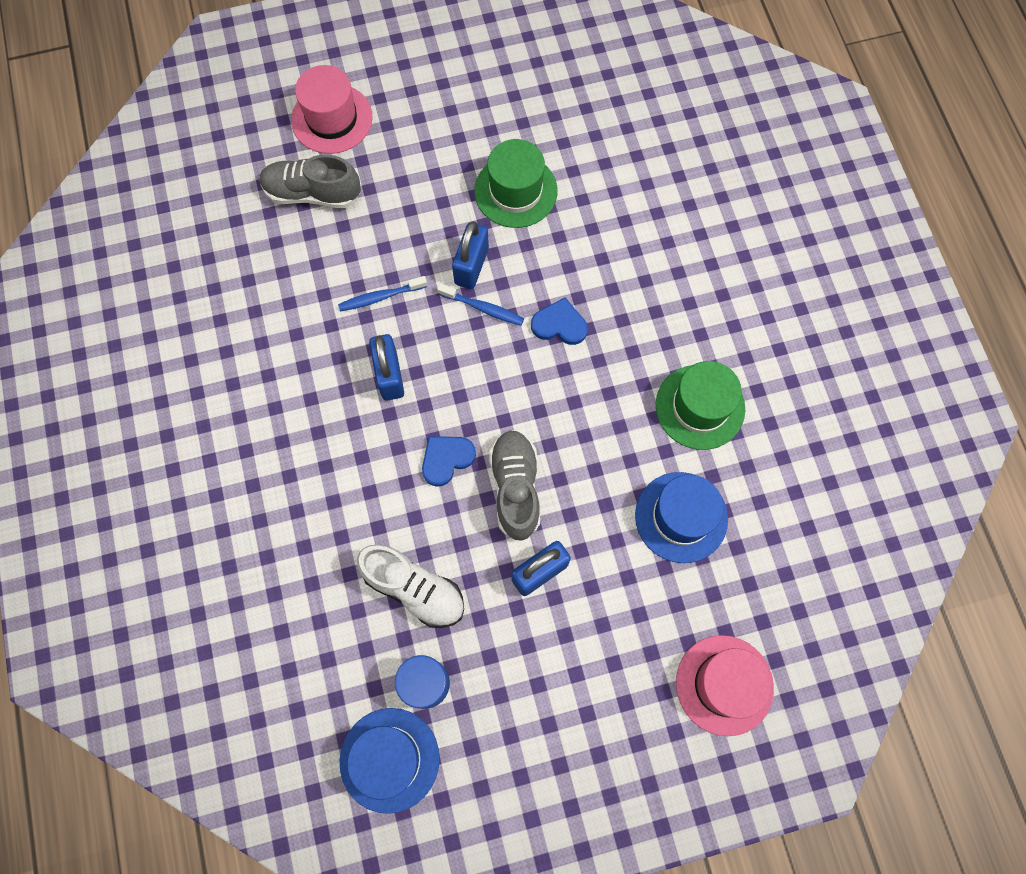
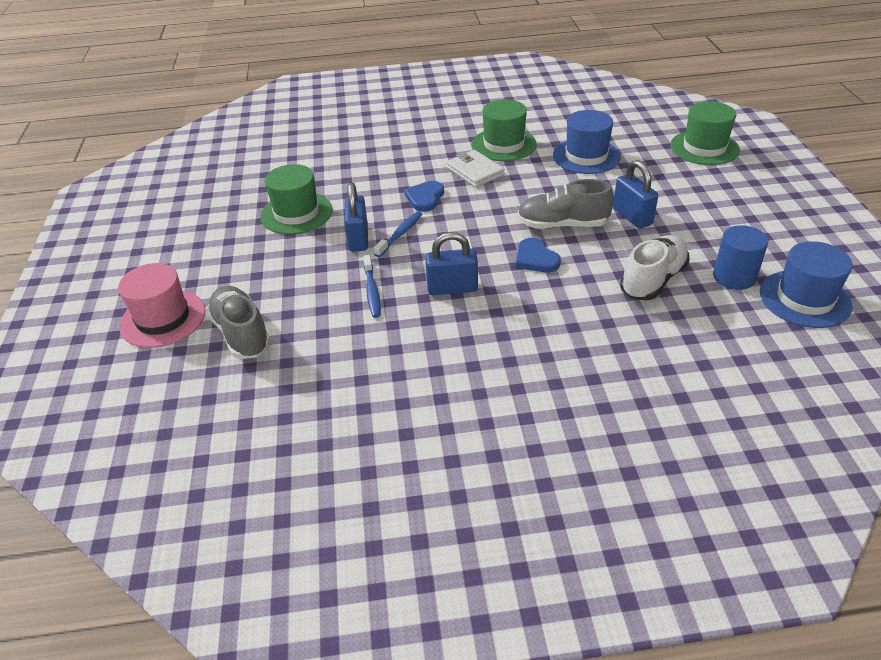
camera: 80 degrees left, 30 degrees down
grey shoe [260,155,361,208] -> grey shoe turned 135 degrees clockwise [206,286,271,359]
blue padlock [452,221,489,289] -> blue padlock turned 60 degrees clockwise [344,183,368,252]
pink hat [676,635,774,736] -> green hat [670,101,740,165]
none -> white wallet [446,150,505,188]

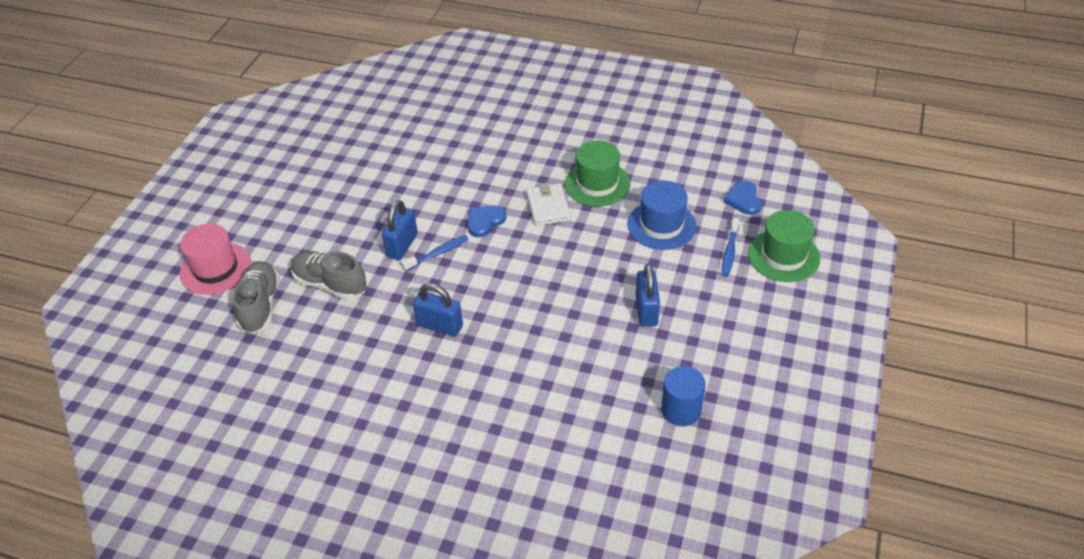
camera: 25 degrees right, 5 degrees up
green hat [260,164,333,235] -> none
blue toothbrush [363,255,381,318] -> blue toothbrush moved to [722,218,739,277]
blue heart [516,238,561,272] -> blue heart moved to [723,180,762,215]
grey shoe [517,179,614,229] -> grey shoe moved to [291,251,366,300]
white shoe [620,235,690,300] -> none
blue hat [760,241,853,328] -> none

